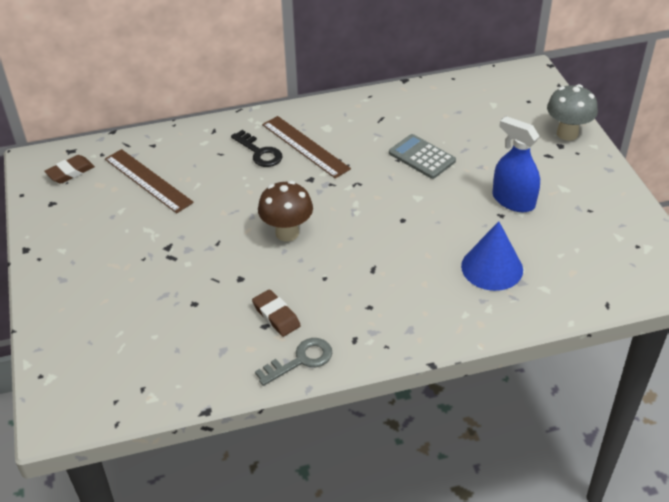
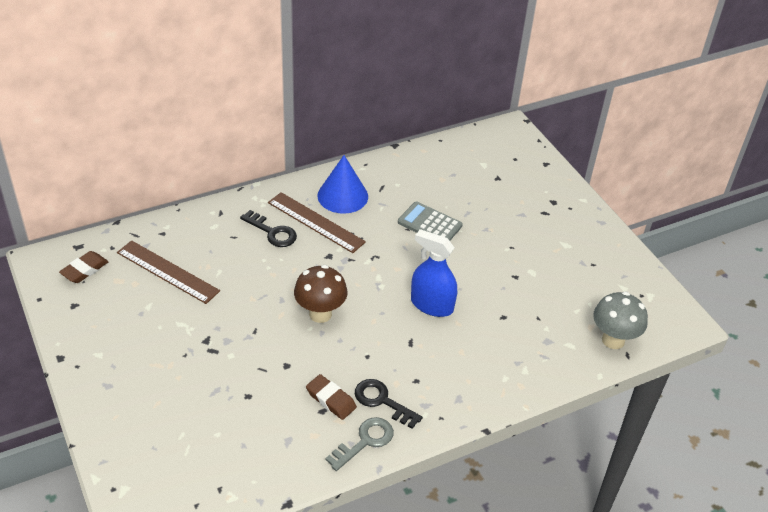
camera: 15 degrees left, 0 degrees up
blue cone [461,221,523,291] -> blue cone moved to [317,155,368,214]
blue spray bottle [492,116,540,212] -> blue spray bottle moved to [411,229,457,317]
grey mushroom [547,84,598,141] -> grey mushroom moved to [593,292,648,349]
none -> black key [355,379,423,429]

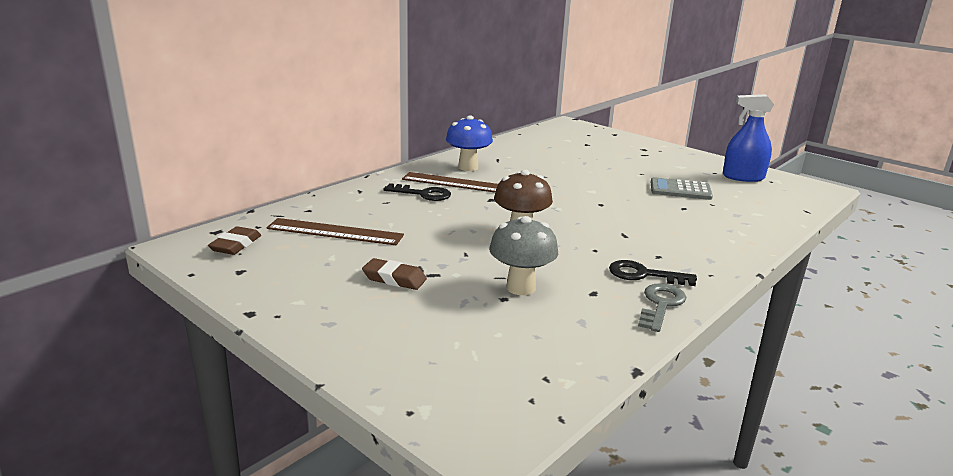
camera: 20 degrees left, 20 degrees down
brown eraser [306,374,357,420] -> brown eraser moved to [362,258,427,290]
blue cone [317,155,368,214] -> blue mushroom [446,115,493,171]
grey calculator [398,201,463,241] -> grey calculator moved to [651,177,713,200]
blue spray bottle [411,229,457,317] -> blue spray bottle moved to [723,94,774,182]
grey mushroom [593,292,648,349] -> grey mushroom moved to [489,216,558,295]

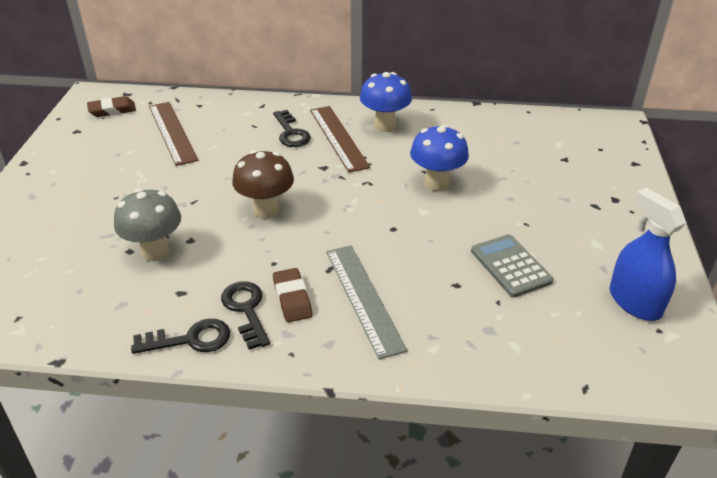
camera: 55 degrees right, 15 degrees up
brown eraser [362,258,427,290] -> brown eraser moved to [273,268,312,322]
grey key [638,283,686,332] -> black key [131,319,230,354]
none -> grey ruler [326,245,408,359]
none -> blue mushroom [410,124,469,191]

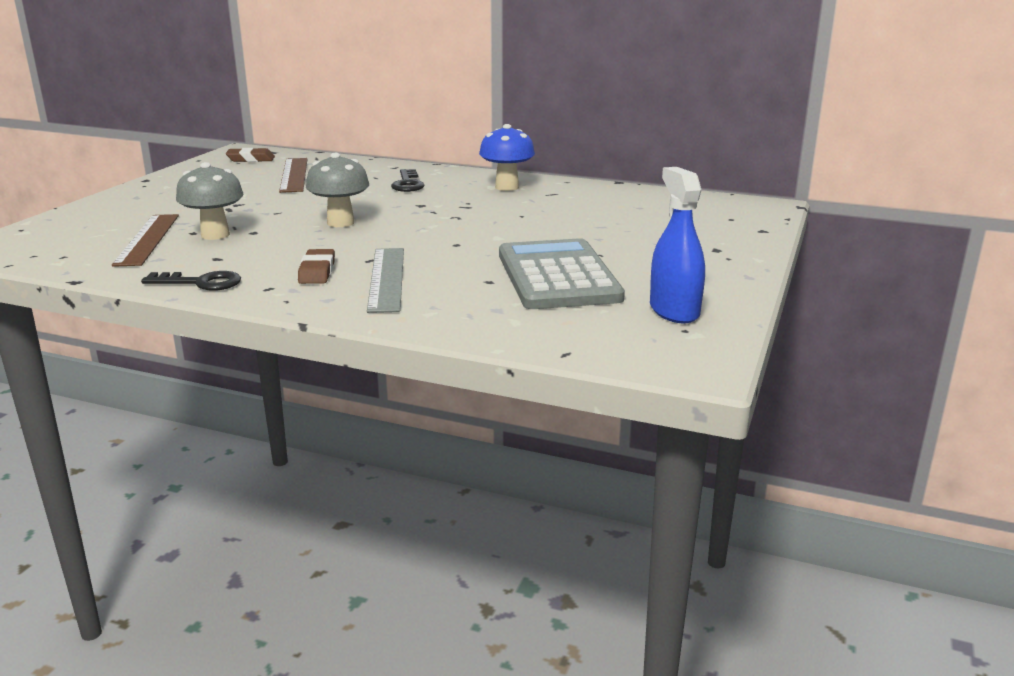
camera: 15 degrees right, 15 degrees down
black key [221,281,270,350] -> none
brown mushroom [232,150,294,218] -> grey mushroom [306,153,369,227]
brown ruler [310,106,370,173] -> brown ruler moved to [112,214,179,267]
blue mushroom [410,124,469,191] -> none
grey calculator [471,234,553,297] -> grey calculator [499,238,625,309], size x1.78

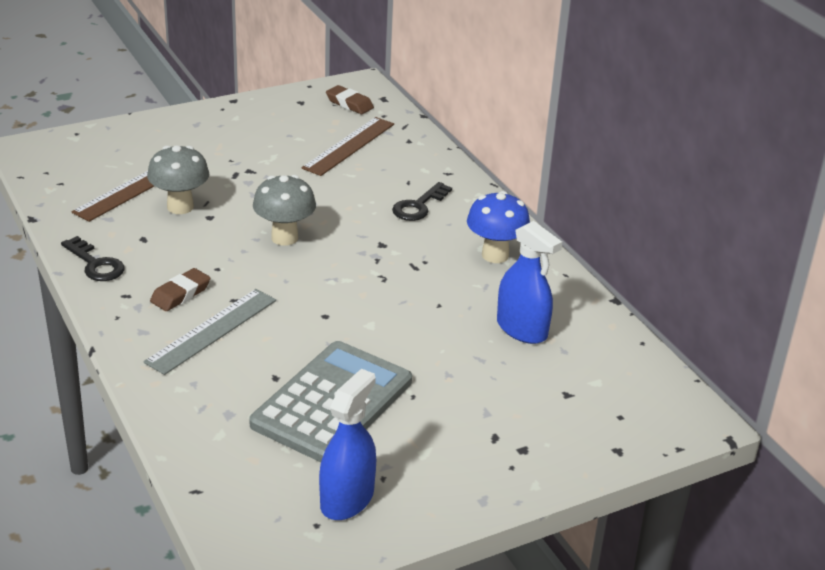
camera: 40 degrees right, 10 degrees up
none -> blue spray bottle [497,221,562,344]

